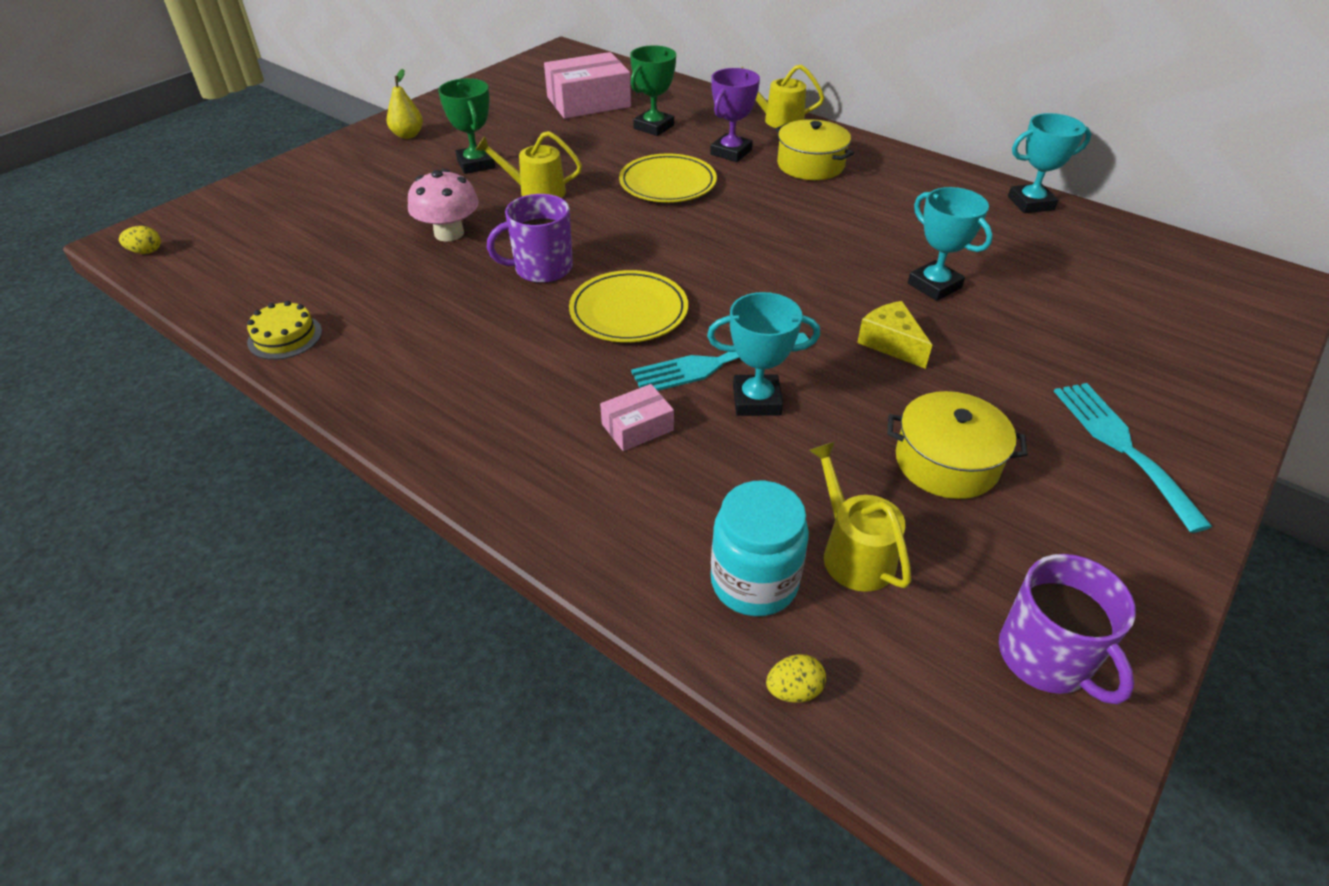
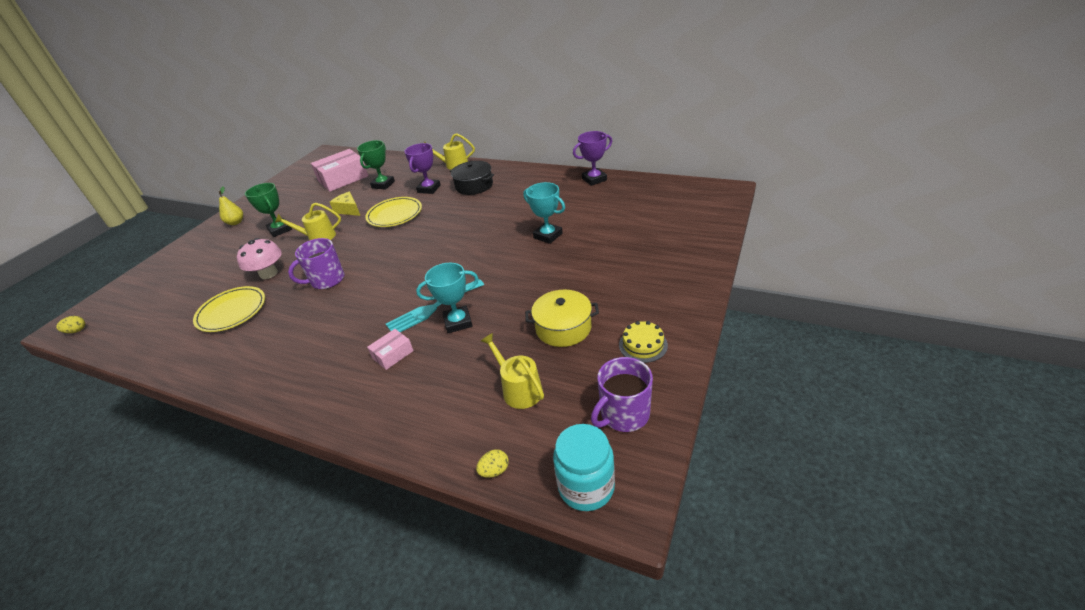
camera: 10 degrees left, 5 degrees down
yellow cake [247,301,322,360] -> yellow cake moved to [619,321,668,363]
yellow plate [569,270,688,342] -> yellow plate moved to [193,286,265,332]
turquoise jar [711,481,809,616] -> turquoise jar moved to [553,424,615,511]
yellow pot [776,119,854,180] -> black pot [450,161,494,195]
yellow cheese [857,301,932,369] -> yellow cheese moved to [330,192,360,216]
purple mug [999,554,1136,704] -> purple mug turned 90 degrees clockwise [591,357,653,432]
turquoise trophy [1008,113,1091,213] -> purple trophy [573,131,612,186]
turquoise fork [1054,383,1212,533] -> none

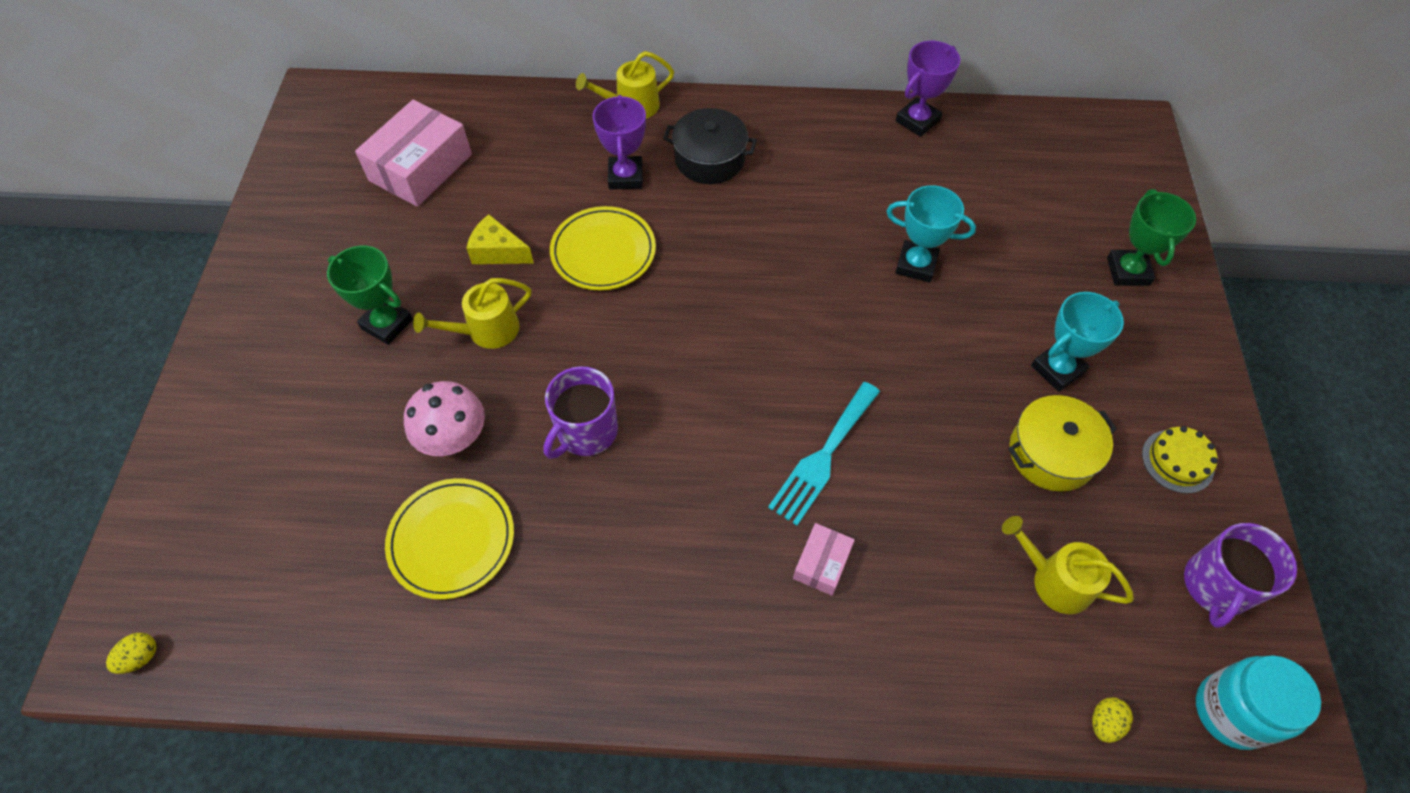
camera: 25 degrees left, 20 degrees up
yellow pear [219,186,243,225] -> none
green trophy [357,140,395,190] -> green trophy moved to [1107,189,1196,286]
turquoise trophy [416,263,479,333] -> turquoise trophy moved to [1031,292,1124,392]

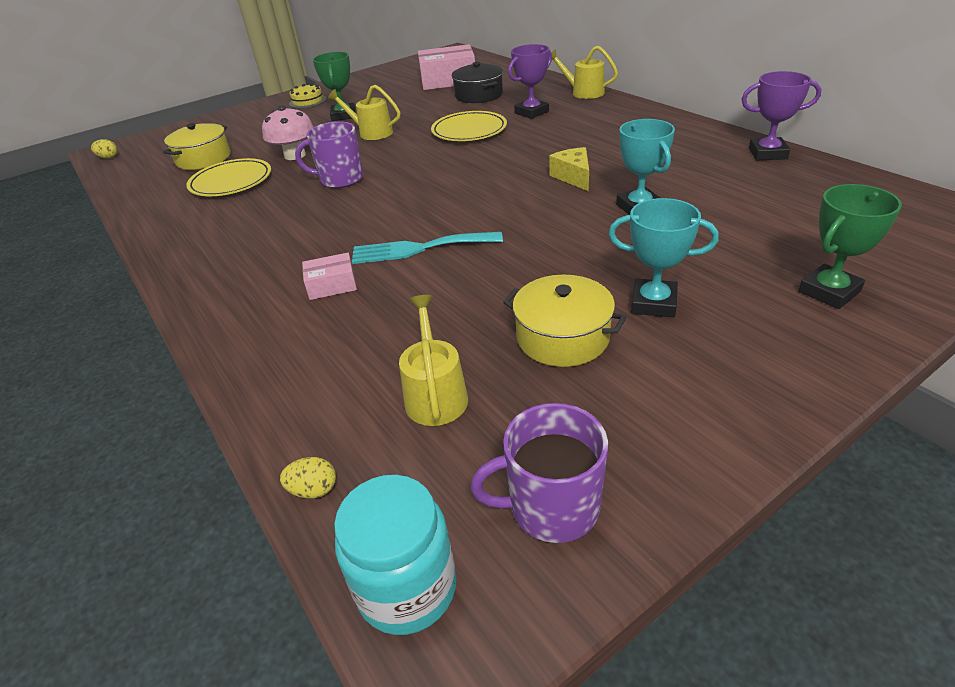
camera: 55 degrees right, 20 degrees down
yellow cheese [466,214,534,264] -> yellow cheese moved to [549,147,589,191]
black pot [663,108,757,184] -> black pot moved to [452,62,503,103]
yellow cake [1142,426,1218,493] -> yellow cake moved to [289,83,326,108]
none -> yellow pot [163,123,231,170]

